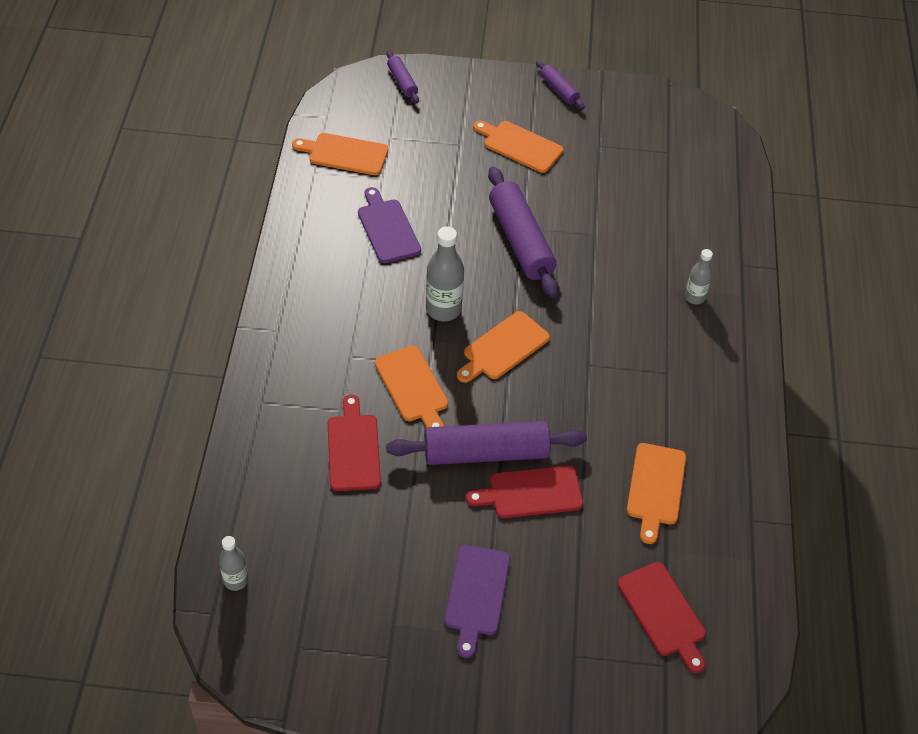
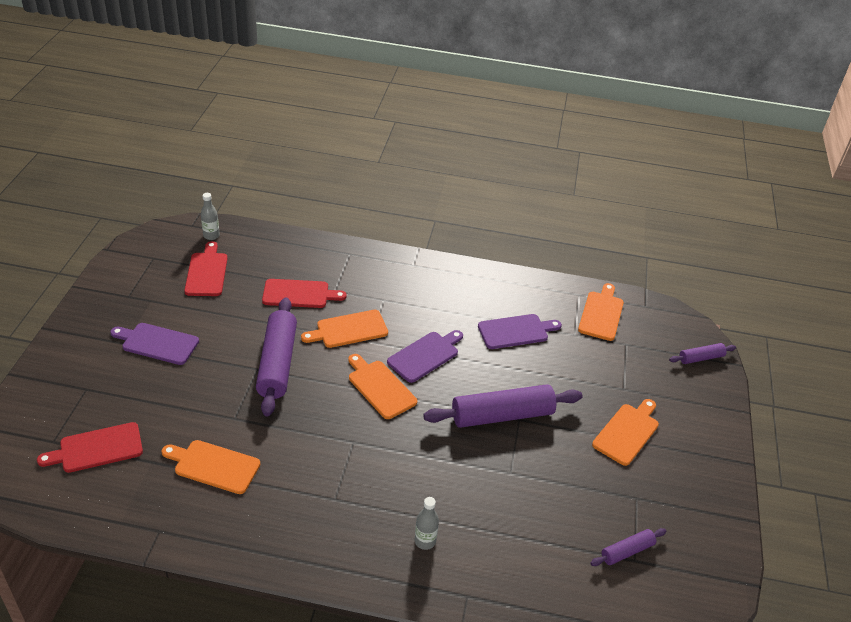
camera: 95 degrees right, 10 degrees down
grey bottle [426,226,464,321] -> purple cutting board [387,330,463,383]
red cutting board [466,465,583,518] -> red cutting board moved to [184,241,228,296]
purple rolling pin [536,60,585,109] -> purple rolling pin moved to [591,528,666,566]

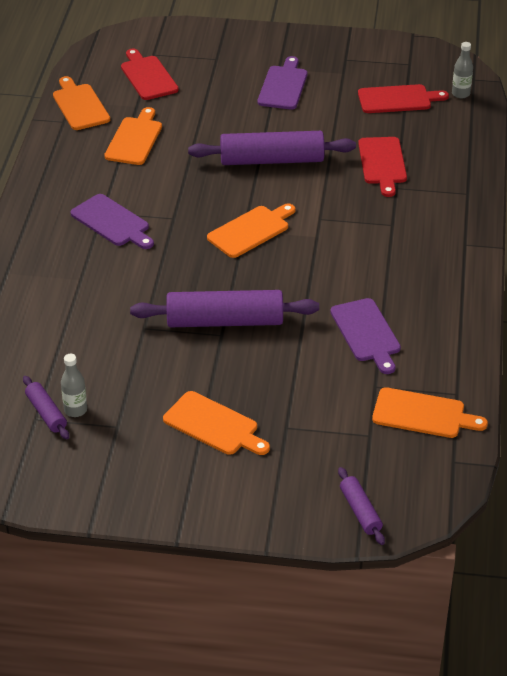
camera: 90 degrees right, 0 degrees up
orange cutting board [301,310,388,348] -> orange cutting board moved to [53,76,110,130]
purple cutting board [387,330,463,383] -> purple cutting board moved to [70,194,154,249]
grey bottle [415,497,439,550] -> grey bottle moved to [61,354,87,417]
purple rolling pin [423,384,583,428] -> purple rolling pin turned 75 degrees counterclockwise [130,290,319,327]

